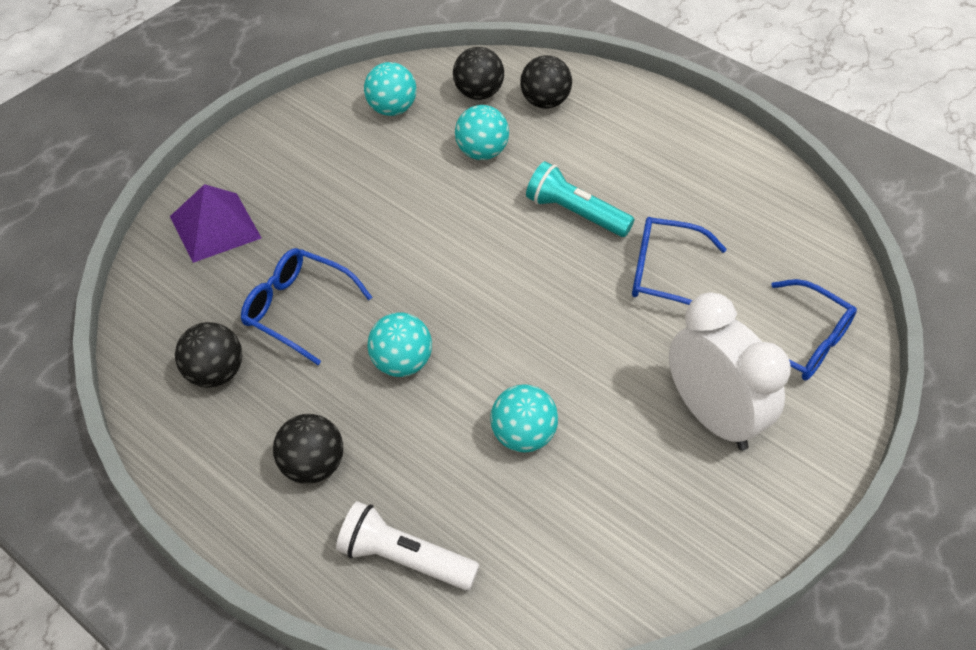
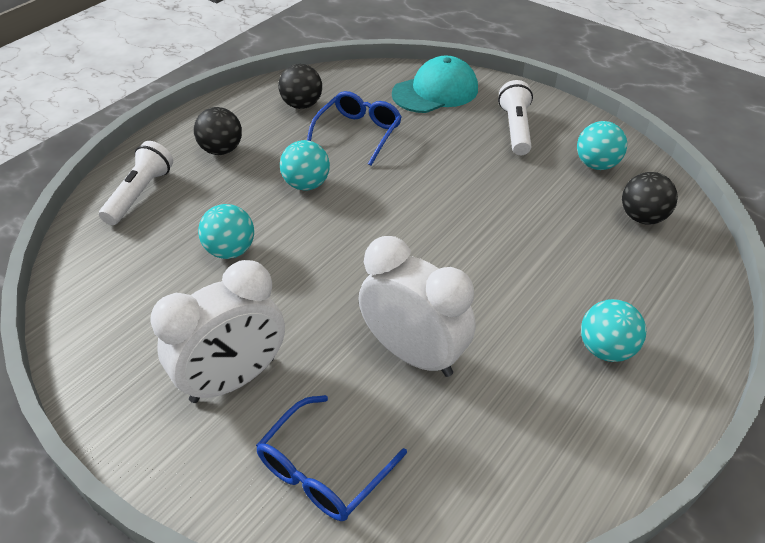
camera: 90 degrees right, 5 degrees down
purple pyramid [170,184,261,263] -> turquoise cap [392,56,478,113]
turquoise ball [455,105,509,160] -> turquoise ball moved to [581,299,646,362]
black ball [520,55,572,109] -> none
turquoise flashlight [526,161,634,237] -> none
blue glasses [632,217,727,305] -> white clock [358,236,475,377]
none -> white flashlight [498,80,533,155]

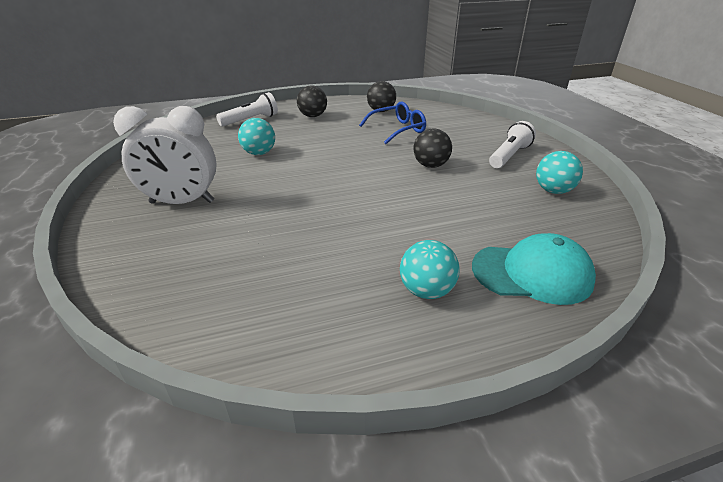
camera: 35 degrees right, 10 degrees down
blue glasses [256,395,407,521] -> none
turquoise ball [280,140,330,191] -> none
white clock [358,236,475,377] -> none
turquoise cap [392,56,478,113] -> turquoise cap moved to [472,233,596,305]
black ball [622,172,678,225] -> black ball moved to [413,129,452,168]

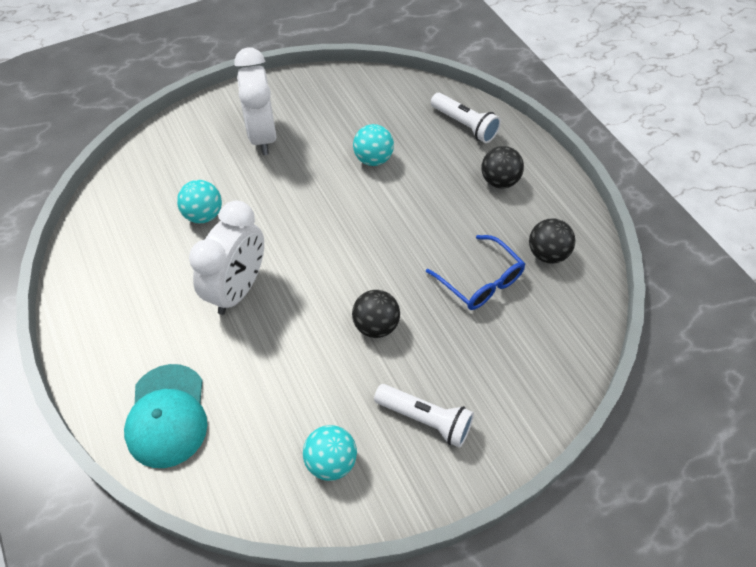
camera: 80 degrees right, 20 degrees up
turquoise ball [400,240,460,299] -> turquoise ball moved to [177,180,222,224]
none -> white clock [189,201,264,315]

